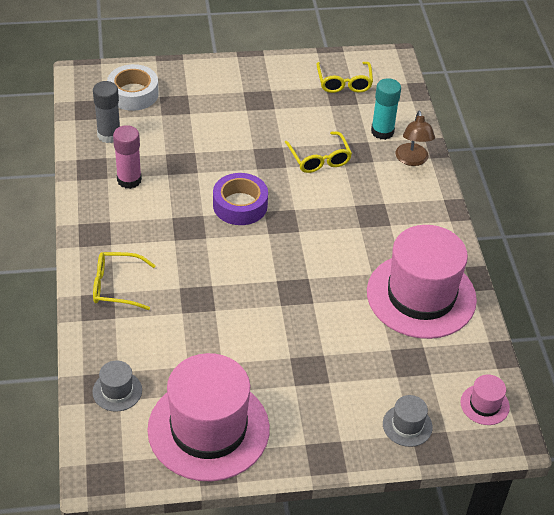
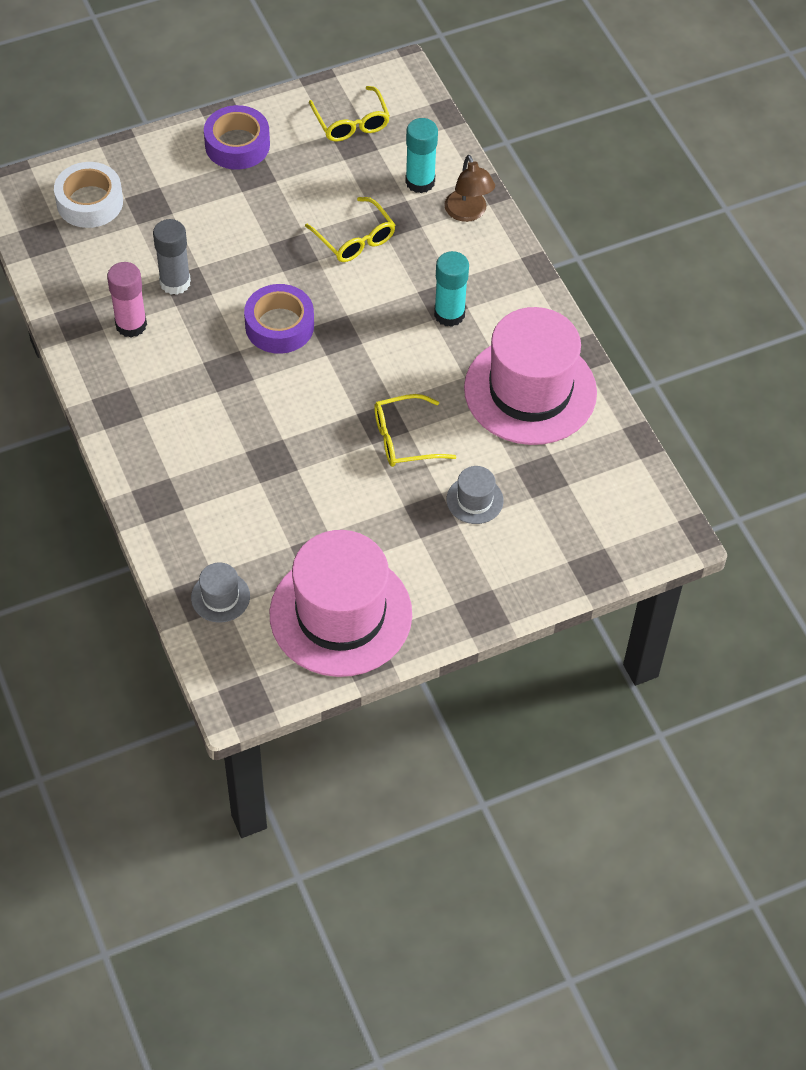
camera: 15 degrees left, 10 degrees up
grey glue stick [93,81,120,143] -> grey glue stick moved to [153,219,191,295]
yellow glasses [93,252,156,310] -> yellow glasses moved to [374,394,456,467]
grey hat [383,395,433,447] -> grey hat moved to [446,466,504,524]
pink hat [460,374,510,425] -> none
none -> purple tape [204,105,270,170]
none -> turquoise glue stick [434,251,469,327]

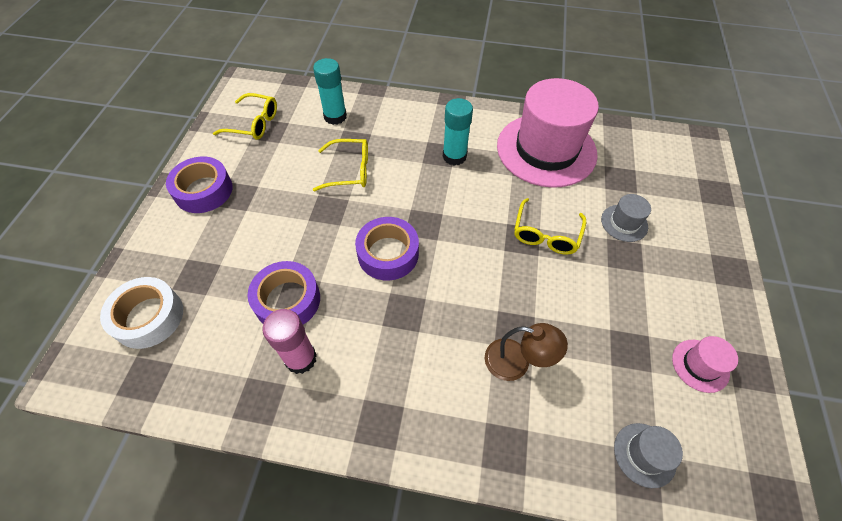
camera: 55 degrees left, 0 degrees up
grey glue stick [153,219,191,295] -> purple tape [247,261,320,325]
pink hat [269,530,412,677] -> pink hat [672,336,738,393], size x0.42
brown lamp [444,155,495,222] -> brown lamp moved to [485,323,568,381]

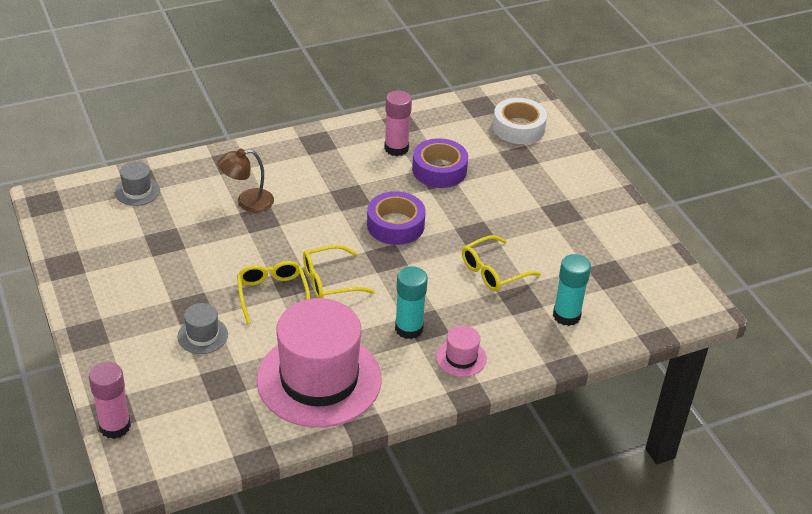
camera: 145 degrees right, 15 degrees down
purple tape [166,157,233,213] -> none
yellow glasses [213,93,277,140] -> yellow glasses moved to [303,245,375,298]
pink hat [672,336,738,393] -> pink hat moved to [436,325,487,377]
none -> pink glue stick [89,362,131,439]

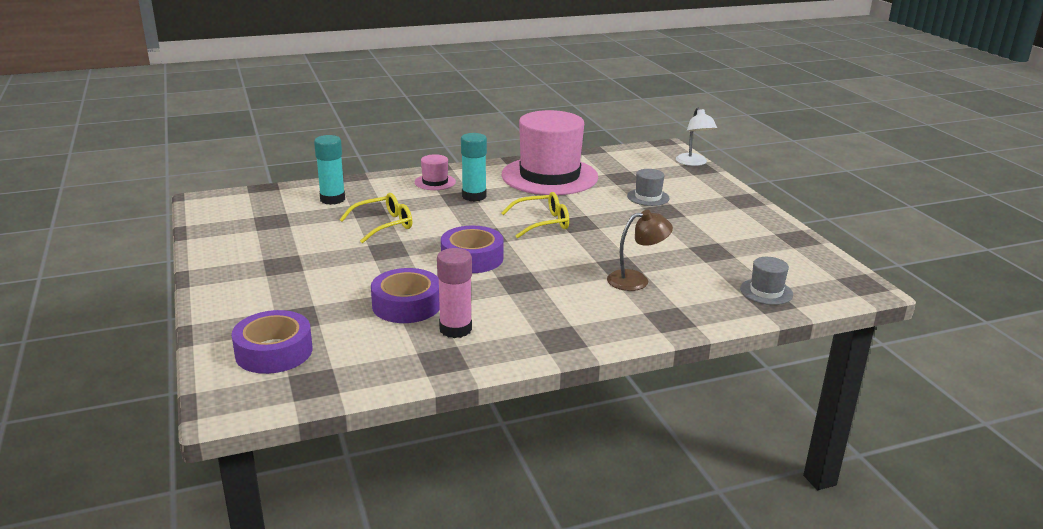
camera: 175 degrees left, 15 degrees down
pink glue stick [89,362,131,439] -> white lamp [676,108,717,166]
yellow glasses [237,261,310,324] -> none
white tape [493,98,547,144] -> purple tape [232,310,313,374]

